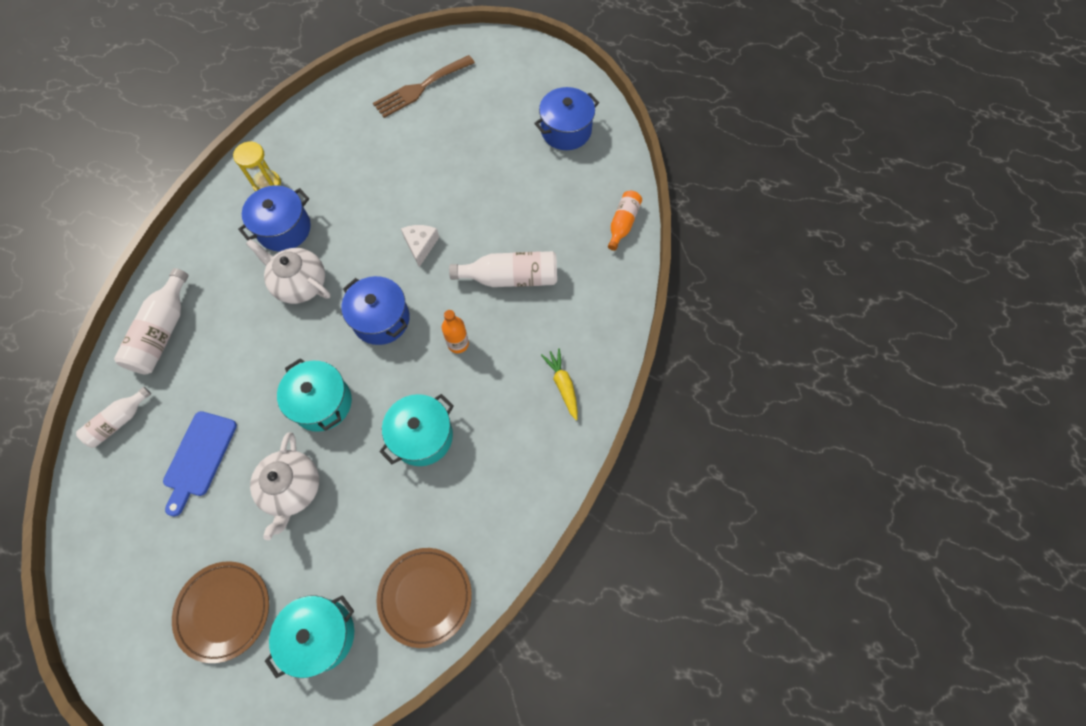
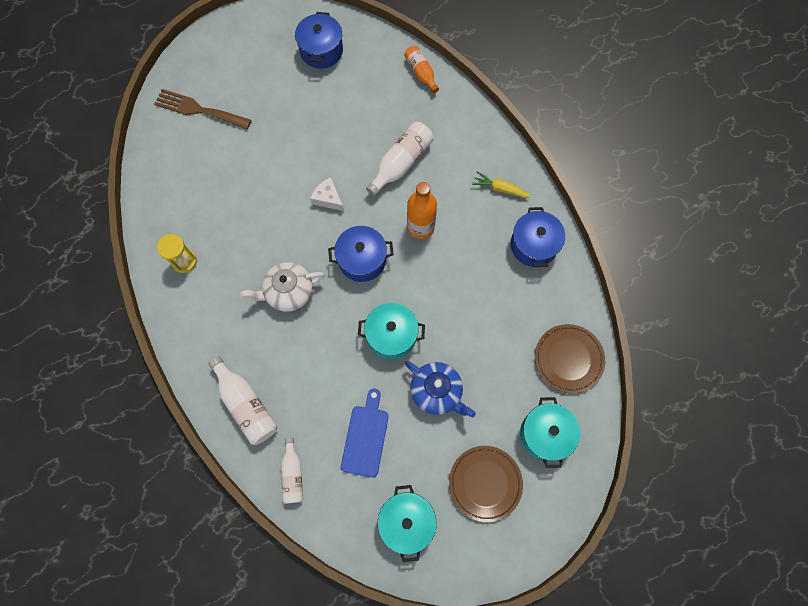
camera: 50 degrees left, 5 degrees up
blue cutting board [163,411,237,516] -> blue cutting board turned 135 degrees counterclockwise [341,389,389,477]
blue pot [238,185,311,252] -> blue pot moved to [511,207,565,267]
white teapot [250,432,319,540] -> blue teapot [405,361,476,418]
brown fork [373,55,475,118] -> brown fork turned 105 degrees clockwise [154,89,251,130]
turquoise pot [379,394,454,466] -> turquoise pot moved to [378,485,437,562]
orange bottle [442,310,469,353] -> orange bottle [407,182,437,239], size x1.58

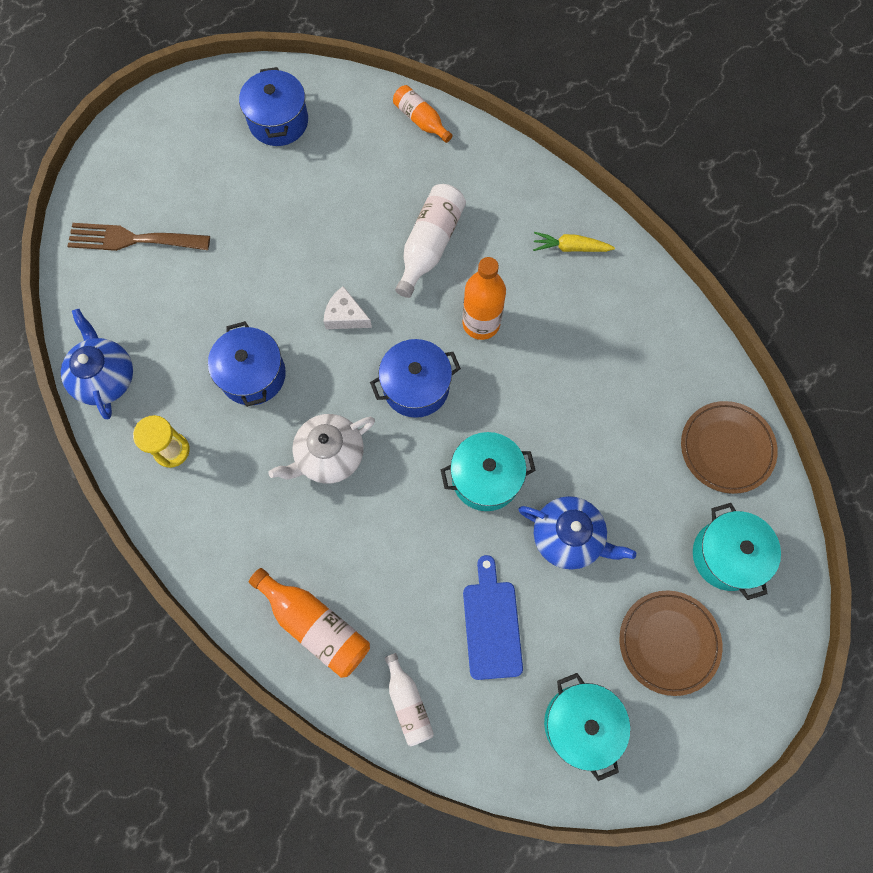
camera: 15 degrees left, 0 degrees up
white bottle [208,356,277,445] -> orange bottle [249,568,370,678]
blue pot [511,207,565,267] -> blue pot moved to [208,321,286,407]
none -> blue teapot [61,309,133,419]

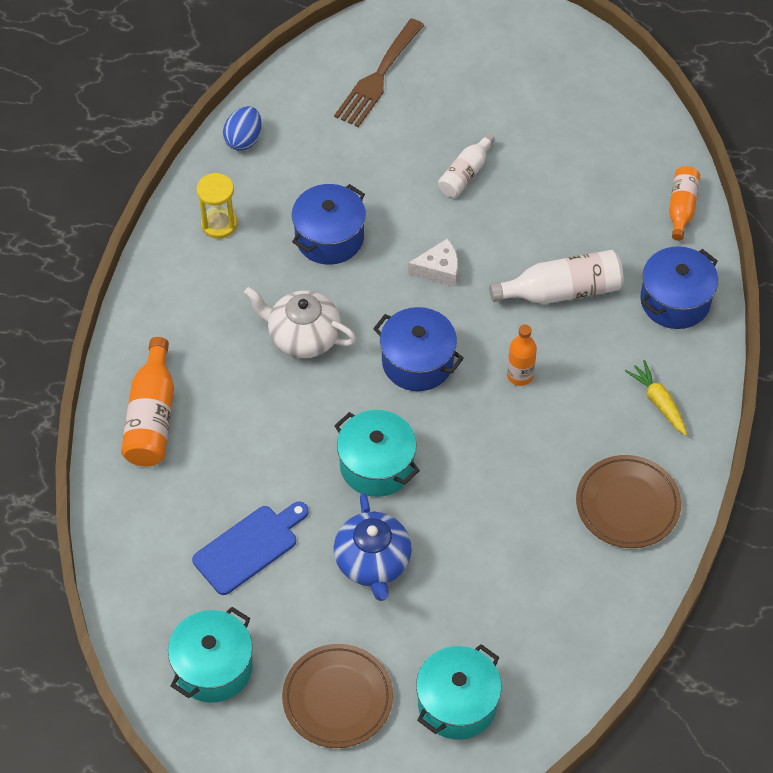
camera: 55 degrees right, 15 degrees down
blue teapot [61,309,133,419] -> blue egg [223,106,262,151]
brown fork [67,223,210,251] -> brown fork turned 120 degrees counterclockwise [334,18,424,127]
blue pot [239,67,308,146] -> blue pot moved to [640,246,718,329]
white cheese [323,286,372,329] -> white cheese turned 90 degrees clockwise [408,238,458,287]
white bottle [385,653,434,746] -> white bottle moved to [438,133,495,197]
orange bottle [463,257,506,340] -> orange bottle [507,325,537,386], size x0.63
brown plate [681,401,778,494] -> brown plate moved to [576,455,681,548]

